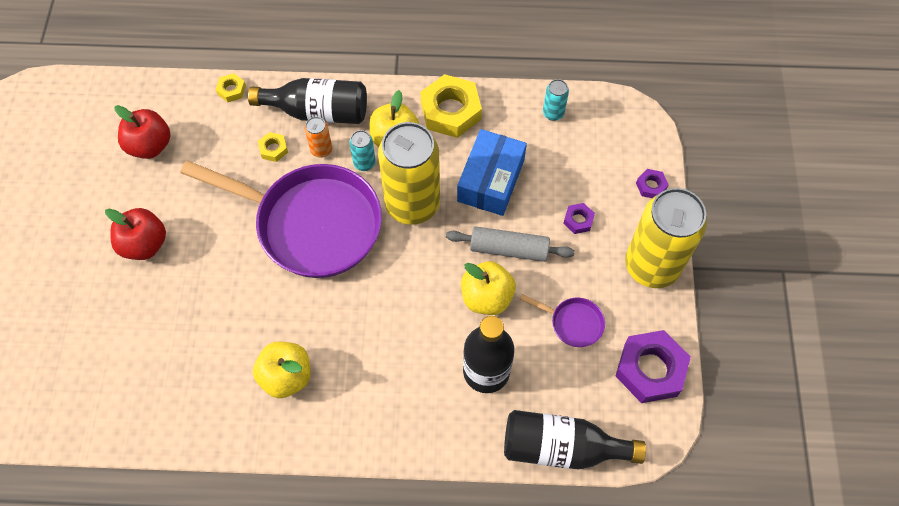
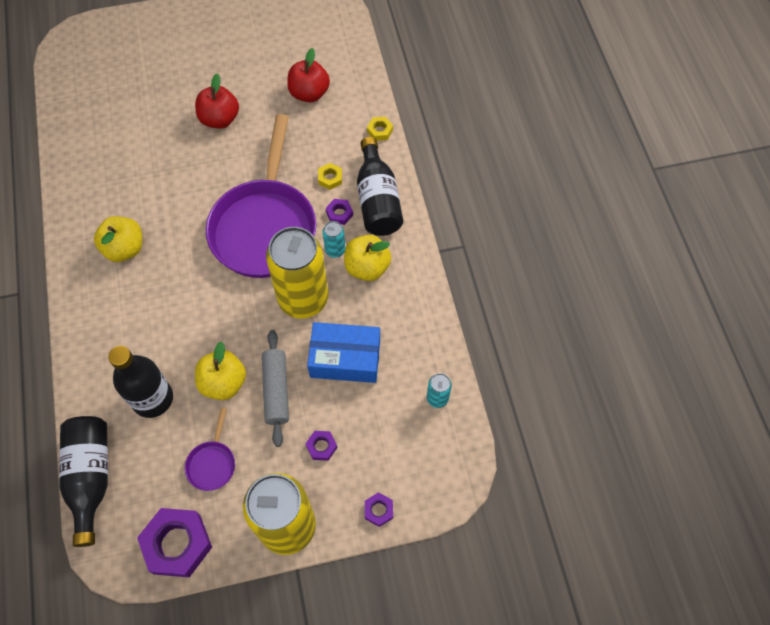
camera: 75 degrees right, 0 degrees up
orange can [305,117,332,158] -> purple nut [326,199,353,225]
yellow nut [420,74,482,138] -> none

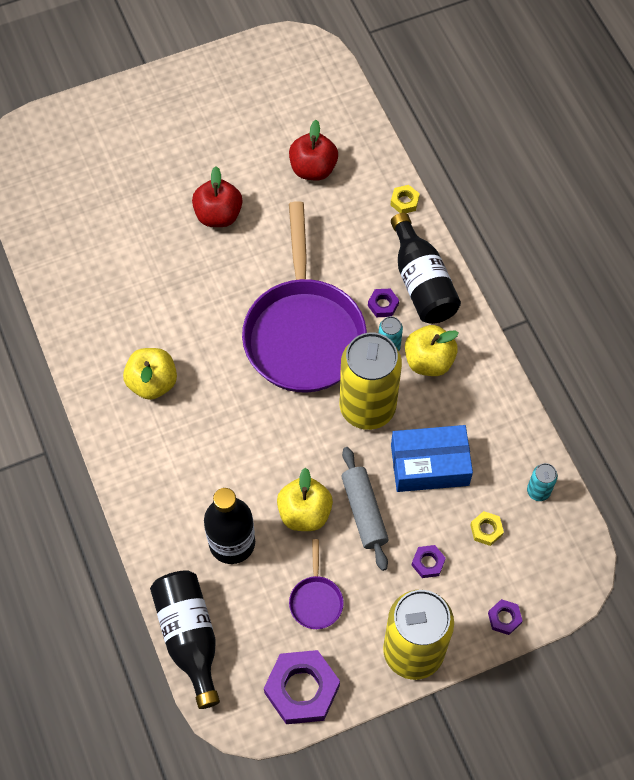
camera: 10 degrees left, 0 degrees up
yellow nut [318,163,342,190] -> yellow nut moved to [471,511,504,546]

